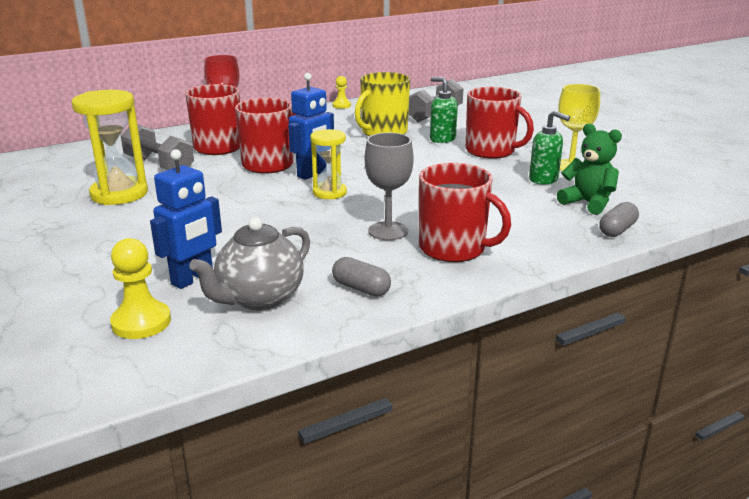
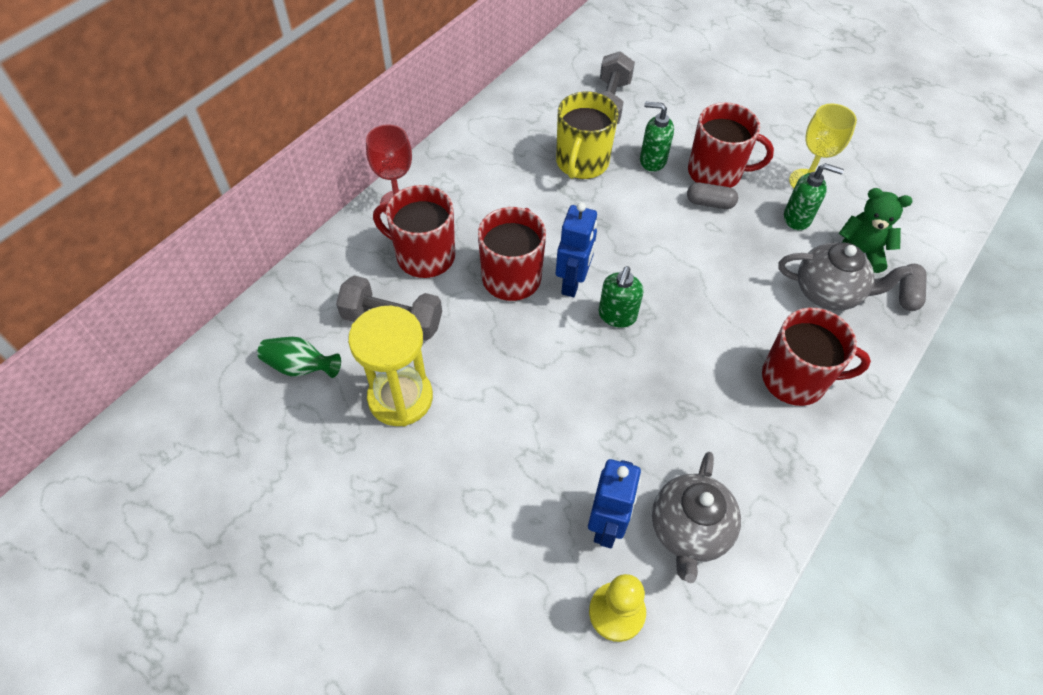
camera: 25 degrees left, 30 degrees up
yellow hourglass [310,129,347,199] -> green soap dispenser [598,266,644,328]
yellow pawn [332,76,351,109] -> none
grey capsule [332,257,391,296] -> grey capsule moved to [687,183,738,209]
grey goblet [365,133,414,240] -> none
none -> green vase [257,337,341,378]
none -> grey teapot [778,242,913,311]

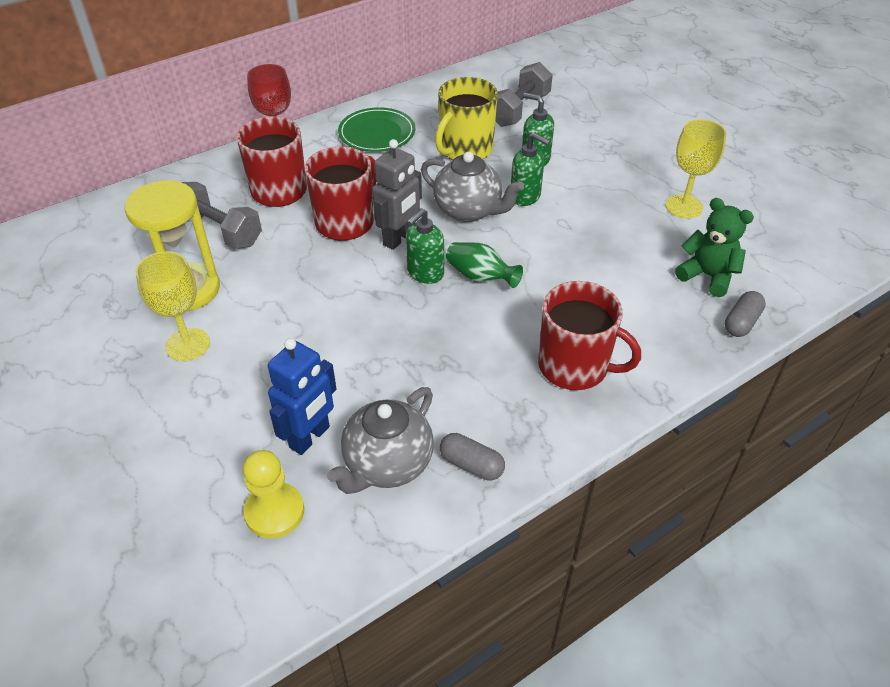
camera: 20 degrees right, 10 degrees down
green vase [257,337,341,378] -> green vase moved to [446,242,523,288]
blue robot [556,202,597,297] -> grey robot [372,139,422,250]
grey capsule [687,183,738,209] -> grey capsule moved to [440,433,505,481]
red mug [688,102,774,188] -> none
grey teapot [778,242,913,311] -> grey teapot moved to [421,152,524,222]
green soap dispenser [784,163,844,230] -> green soap dispenser moved to [511,132,551,206]
none -> yellow goblet [136,251,210,361]
none -> green plate [338,107,415,152]

